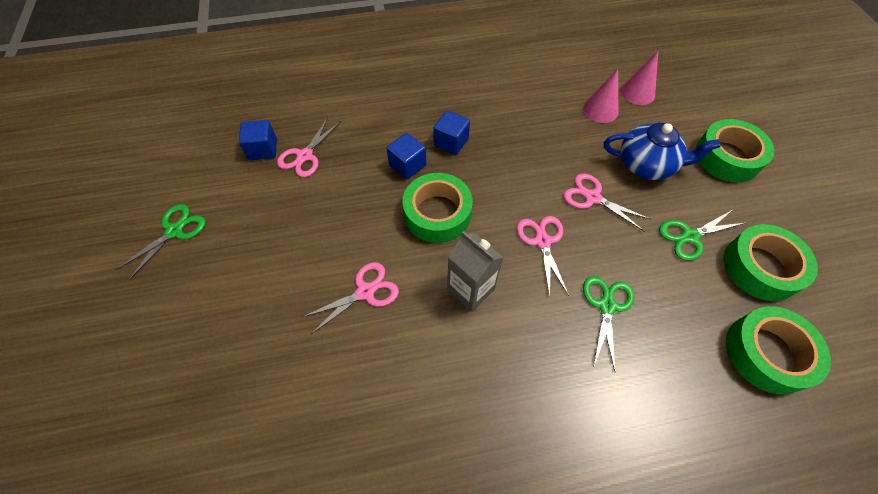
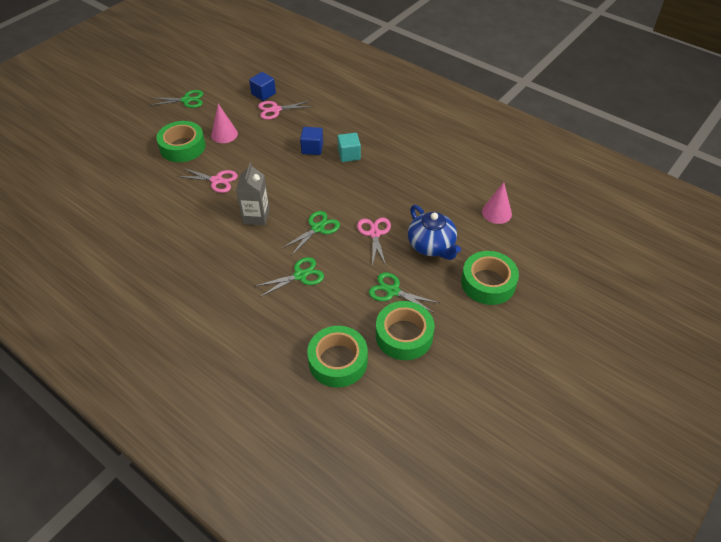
camera: 50 degrees right, 10 degrees down
green tape [402,173,473,243] -> green tape moved to [156,121,206,162]
blue cube [433,111,470,155] -> turquoise cube [337,133,361,162]
pink scissors [517,216,569,297] -> green scissors [281,211,340,256]
pink cone [583,69,618,123] -> pink cone moved to [211,104,238,143]

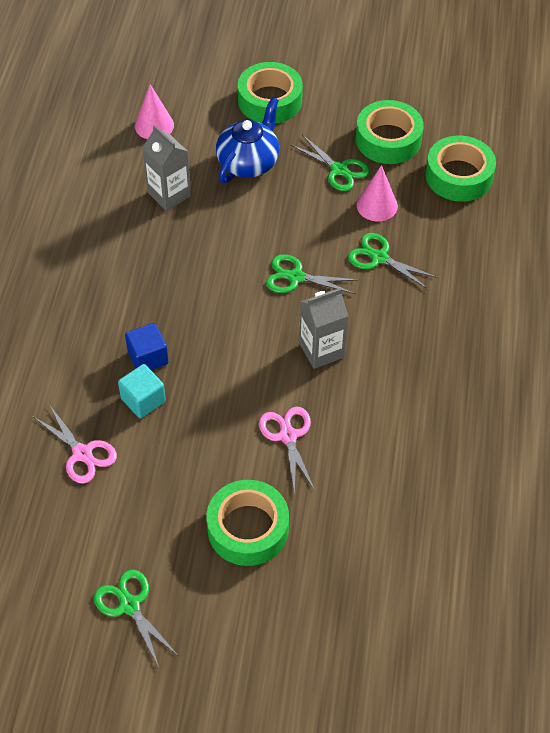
camera: 120 degrees left, 5 degrees up
pink cone [211,104,238,143] -> pink cone moved to [357,165,398,222]
blue cube [249,72,276,101] -> none
turquoise cube [337,133,361,162] -> turquoise cube moved to [118,364,166,418]
pink scissors [357,218,391,266] -> none
green scissors [369,272,439,313] -> green scissors turned 45 degrees counterclockwise [290,135,370,191]
none -> grey carton [142,125,191,211]

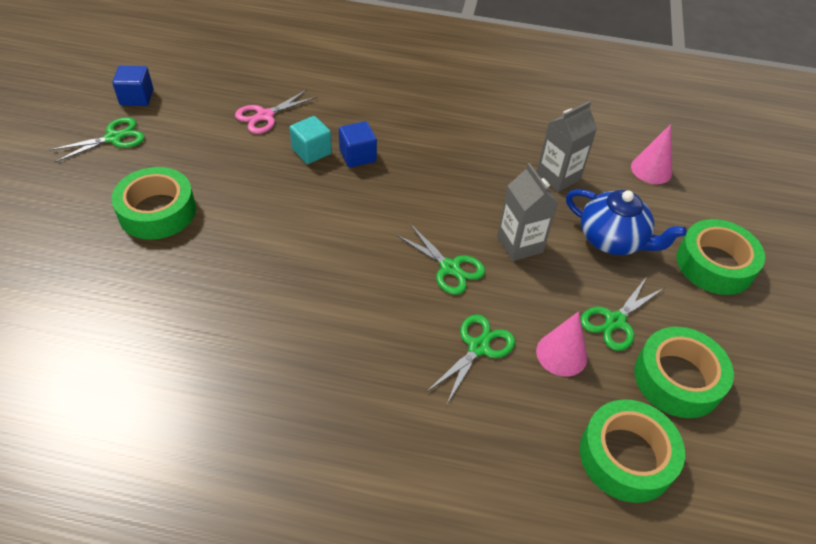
camera: 90 degrees right, 5 degrees down
pink scissors [259,407,315,495] -> none
green scissors [266,254,358,294] -> green scissors turned 120 degrees clockwise [395,224,485,295]
grey carton [299,288,348,369] -> grey carton moved to [497,163,558,261]
none -> blue cube [112,66,153,106]

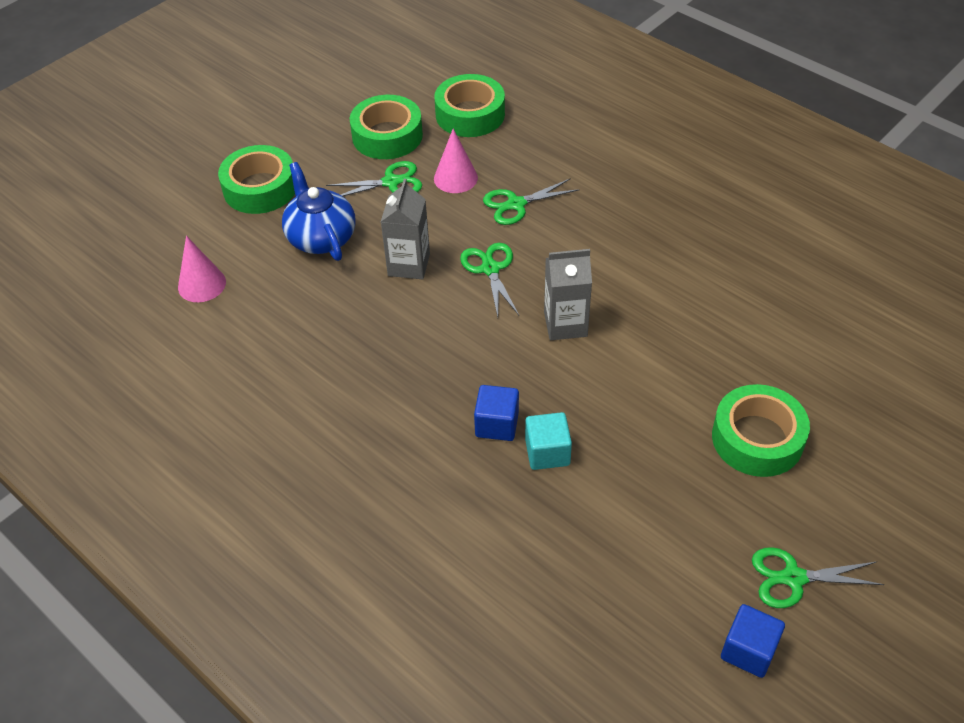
camera: 145 degrees left, 0 degrees up
pink scissors [235,90,317,134] -> none
grey carton [536,101,597,192] -> grey carton moved to [544,249,592,340]

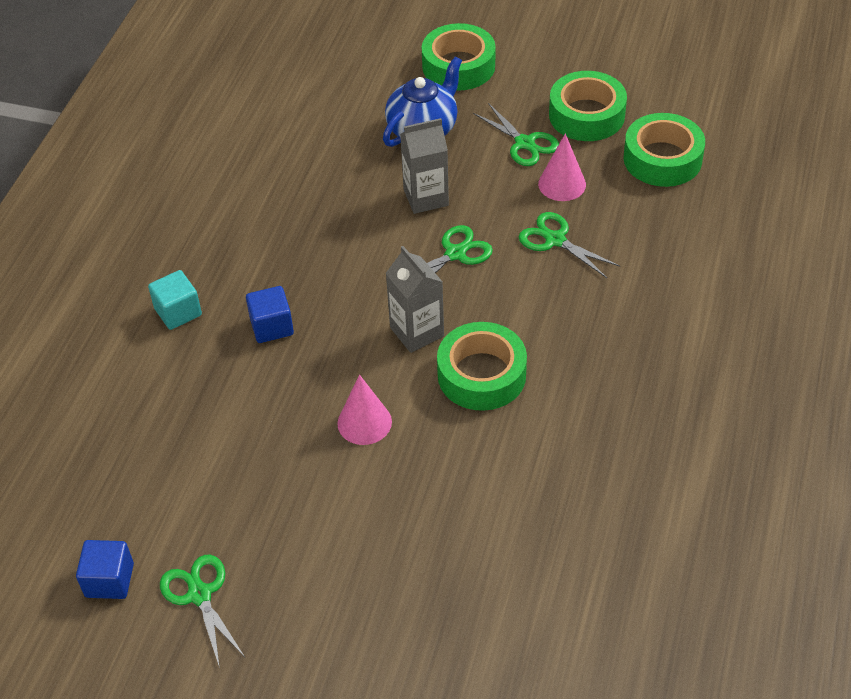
camera: 65 degrees right, 0 degrees up
pink cone [178,236,226,302] -> pink cone moved to [337,375,392,445]
turquoise cube [525,412,572,470] -> turquoise cube moved to [148,270,202,330]
green tape [712,384,810,477] -> green tape moved to [437,322,527,411]

